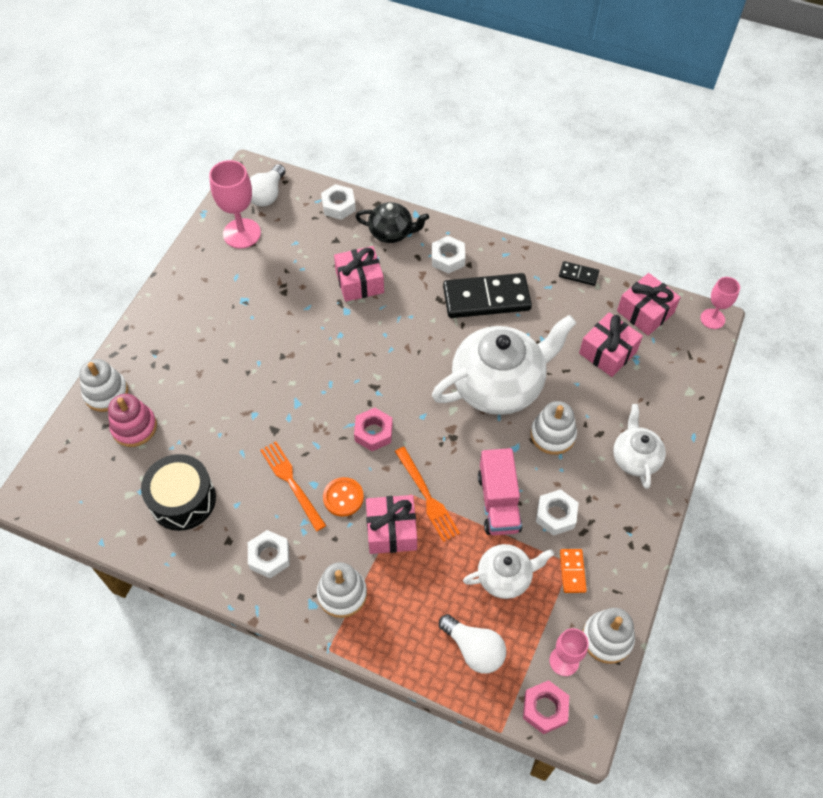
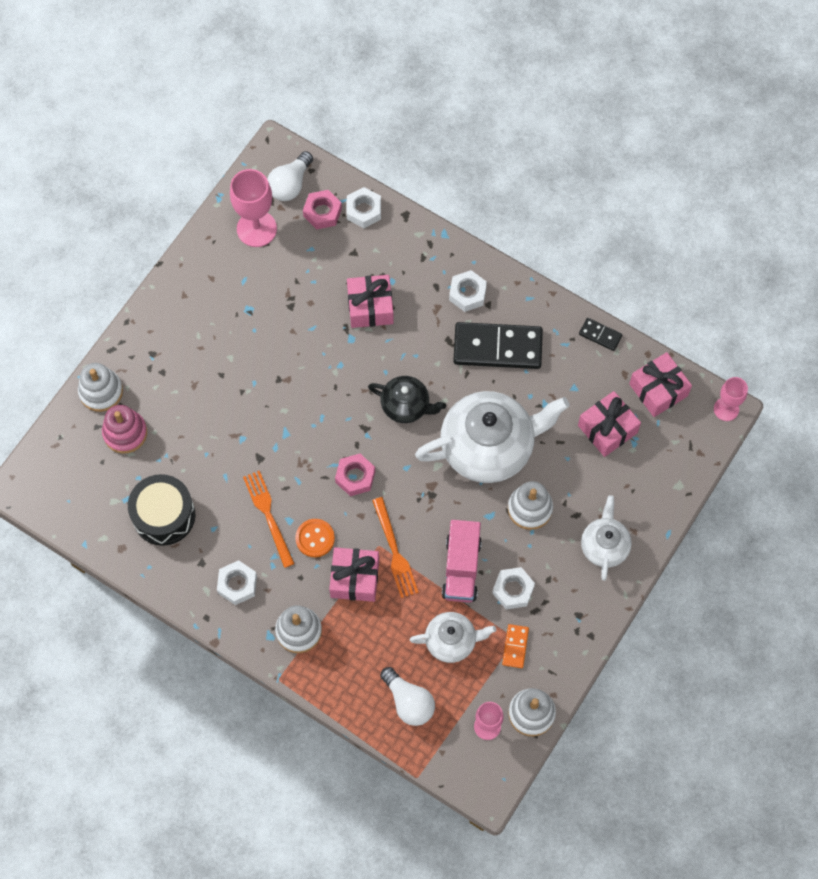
camera: 10 degrees right, 10 degrees up
black teapot [355,202,429,243] -> black teapot moved to [368,376,446,423]
pink nut [523,680,569,734] -> pink nut moved to [303,190,342,230]

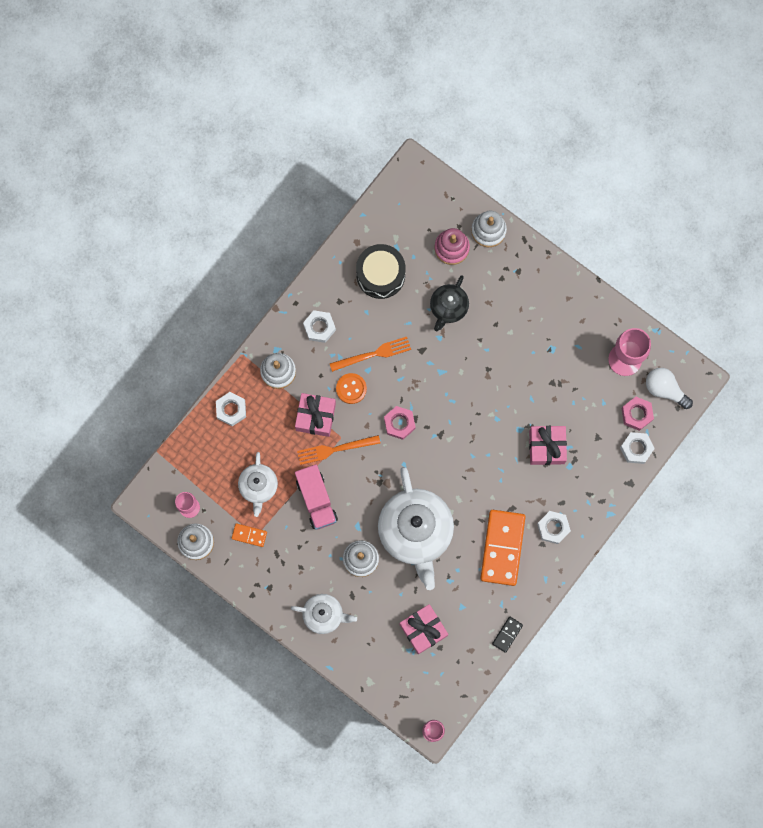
camera: 95 degrees right, 10 degrees up
black teapot [368,376,446,423] -> black teapot moved to [430,275,469,331]
white light bulb [380,667,435,726] -> none
pink truck [442,520,482,603] -> pink truck turned 120 degrees counterclockwise [295,464,338,530]
black domino [453,322,543,369] -> orange domino [480,510,525,586]
white nut [492,567,535,610] -> white nut moved to [216,392,246,426]
pink gift [629,352,692,417] -> none

